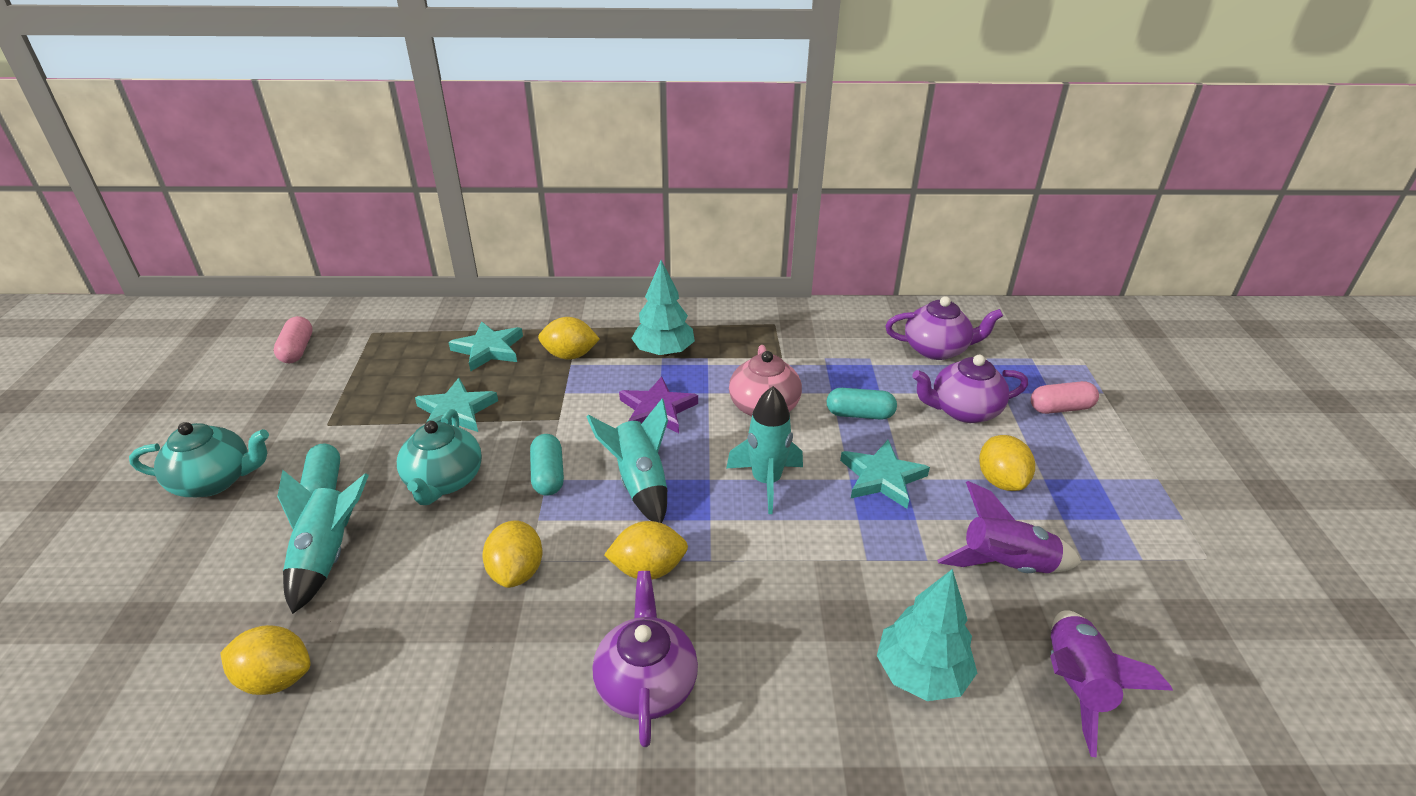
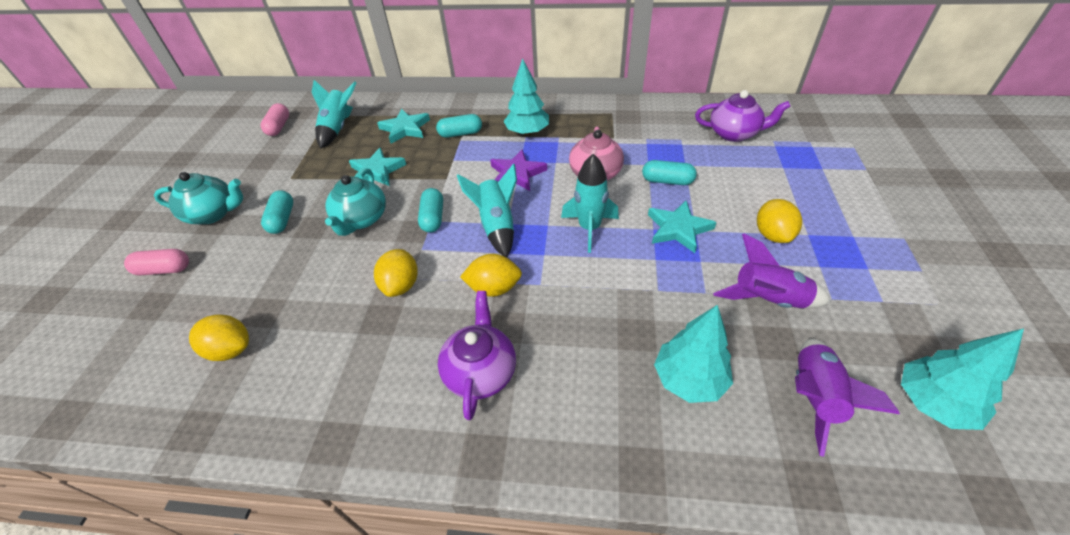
camera: 10 degrees right, 10 degrees up
turquoise rocket [277,470,369,614] -> turquoise rocket moved to [312,80,357,149]
yellow lemon [538,317,600,360] -> turquoise capsule [436,114,482,138]
purple teapot [912,355,1028,423] -> none
pink capsule [1031,381,1099,414] -> pink capsule moved to [124,249,189,275]
none -> turquoise tree [901,328,1024,430]

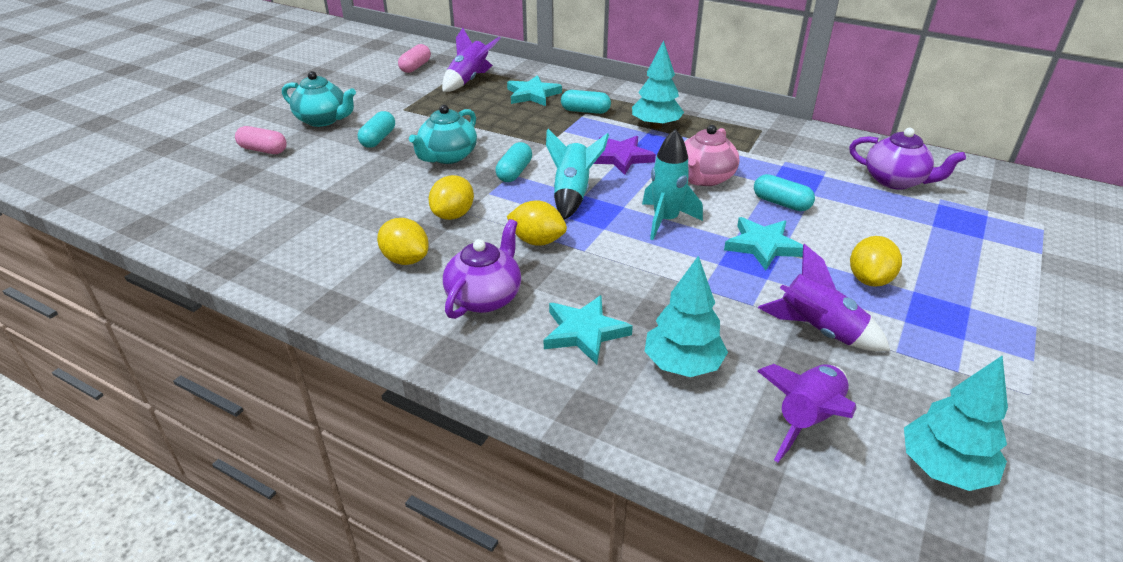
camera: 20 degrees right, 10 degrees down
yellow lemon [189,314,249,361] -> yellow lemon moved to [377,218,429,265]
turquoise rocket [312,80,357,149] -> purple rocket [442,28,501,92]
turquoise star [349,148,406,186] -> turquoise star moved to [544,295,633,365]

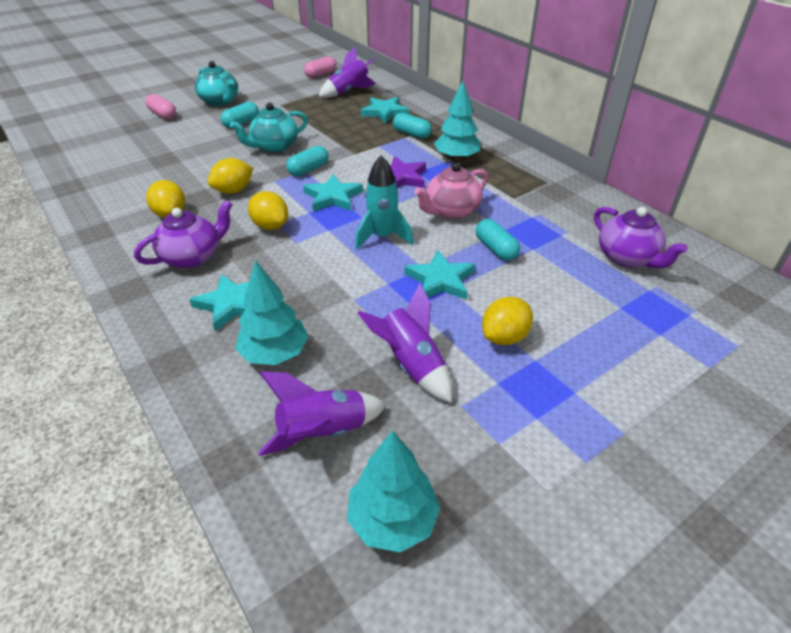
camera: 25 degrees right, 5 degrees up
turquoise rocket [546,129,609,220] -> turquoise star [303,174,363,212]

